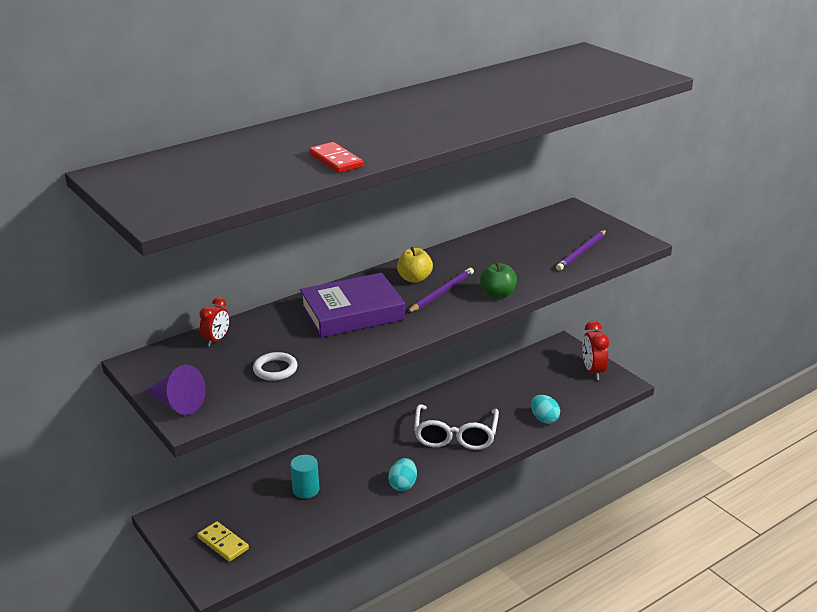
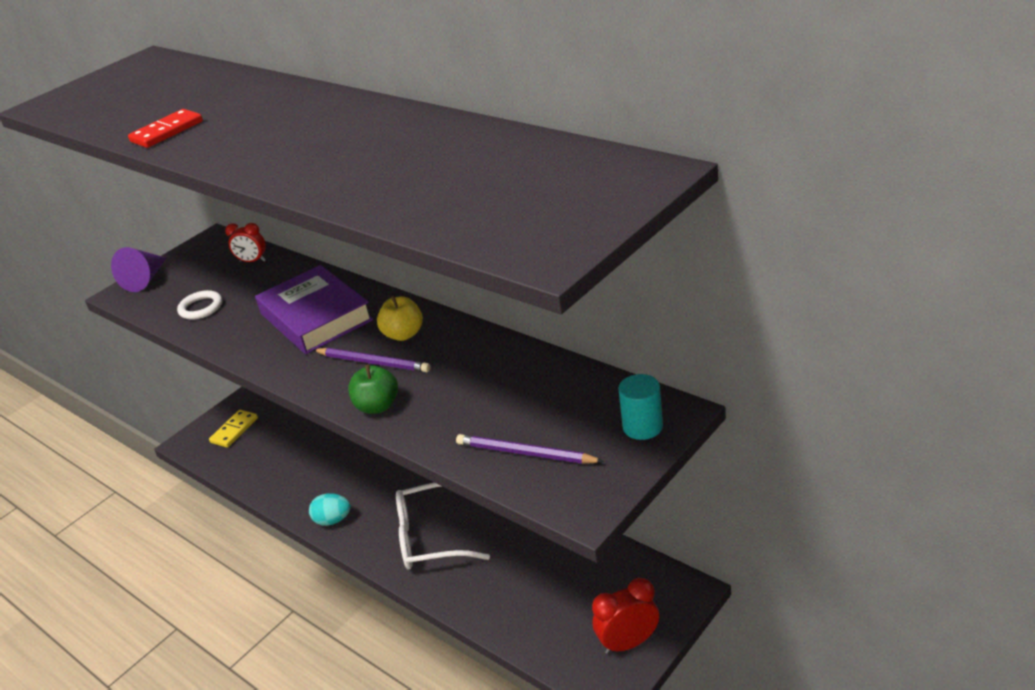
camera: 80 degrees right, 5 degrees up
turquoise cylinder [290,455,319,499] -> turquoise cylinder moved to [618,374,663,440]
turquoise egg [531,395,560,424] -> none

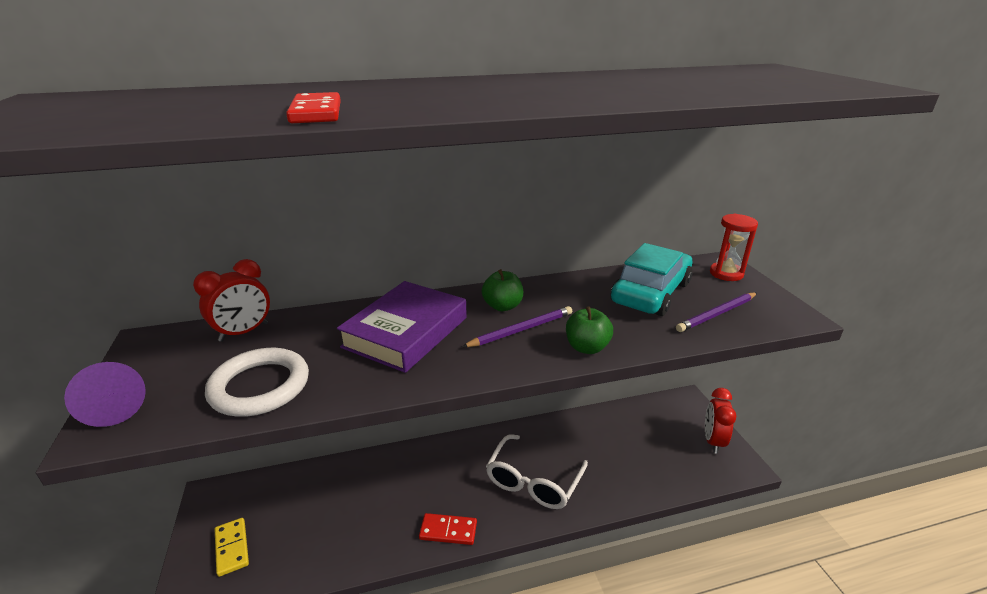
camera: 60 degrees left, 5 degrees down
white ring [177,290,222,320] -> white ring [205,348,309,417], size x1.72
red clock [225,223,266,262] -> red clock [193,259,270,342], size x1.51
purple book [255,265,373,354] -> purple book turned 60 degrees counterclockwise [337,281,467,373]
turquoise egg [309,493,351,526] -> red domino [419,513,477,545]
yellow apple [377,295,423,341] -> green apple [482,269,523,311]
turquoise cylinder [618,374,663,440] -> red hourglass [710,214,758,281]
none -> turquoise car [611,243,692,316]

